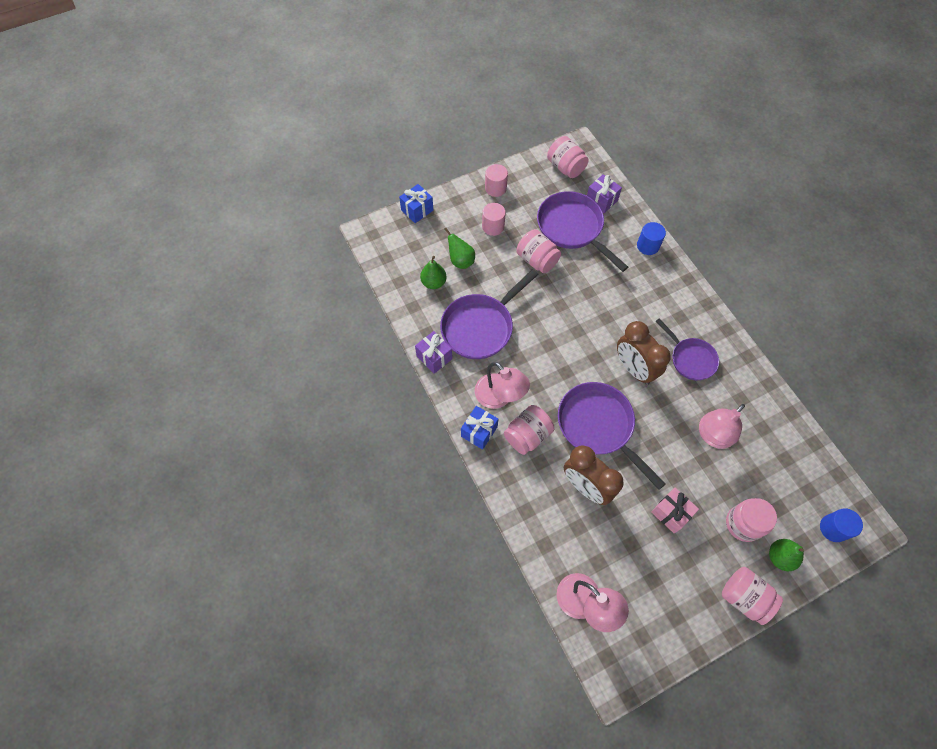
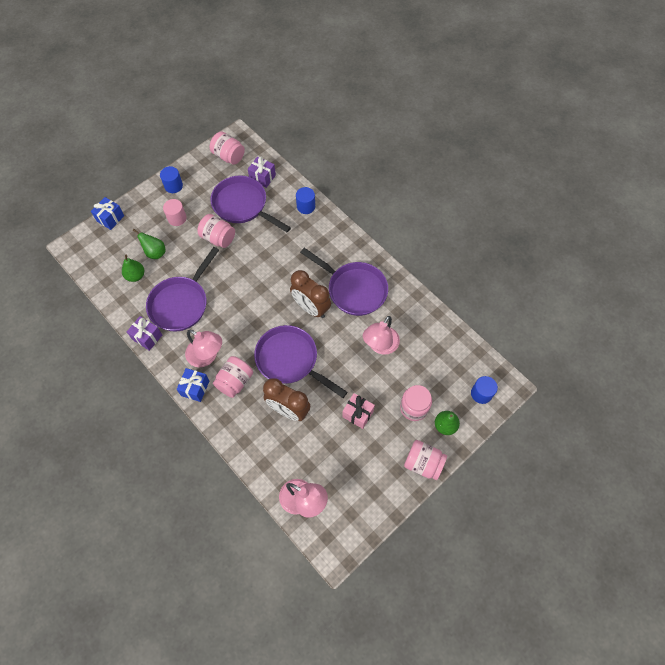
camera: 15 degrees left, 0 degrees up
pink cylinder [485,164,508,197] -> blue cylinder [160,166,183,193]
purple pan [655,318,719,381] -> purple pan [300,248,388,316], size x1.59

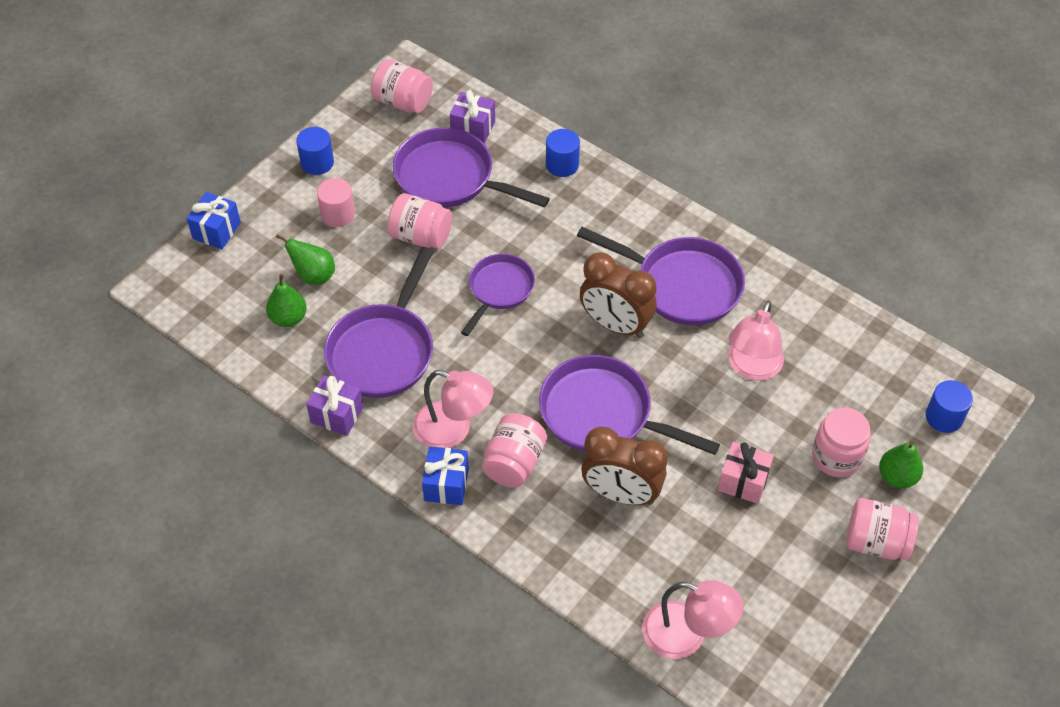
camera: 10 degrees left, 10 degrees down
none -> purple pan [461,254,535,336]

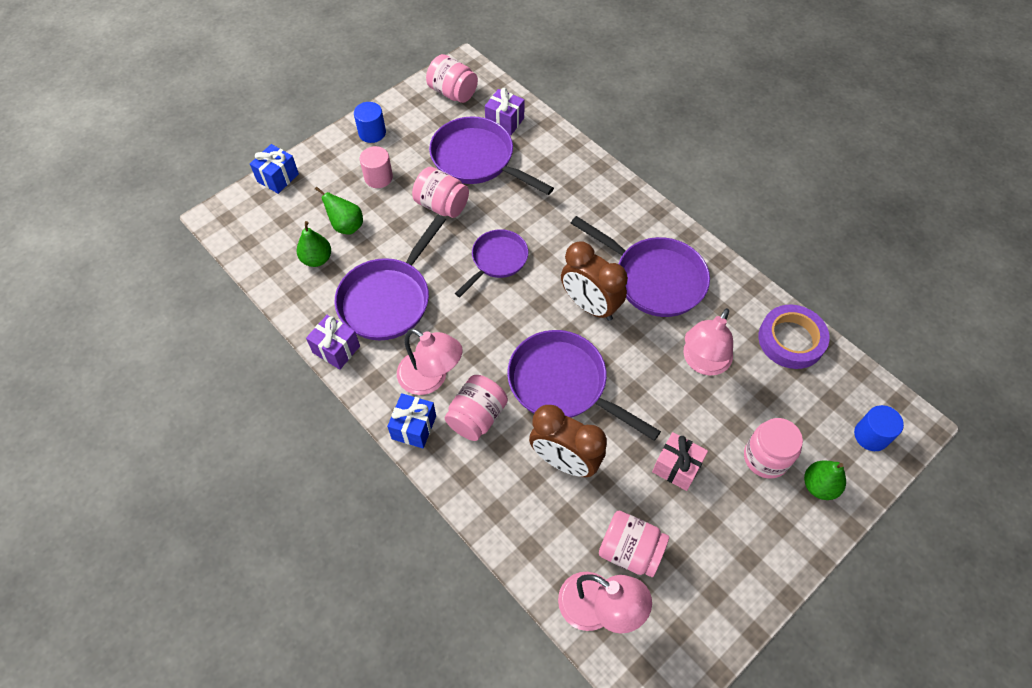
camera: 10 degrees right, 5 degrees up
blue cylinder [546,129,580,177] -> none
pink jar [846,498,919,560] -> pink jar moved to [599,511,669,577]
none -> purple tape [758,305,830,369]

